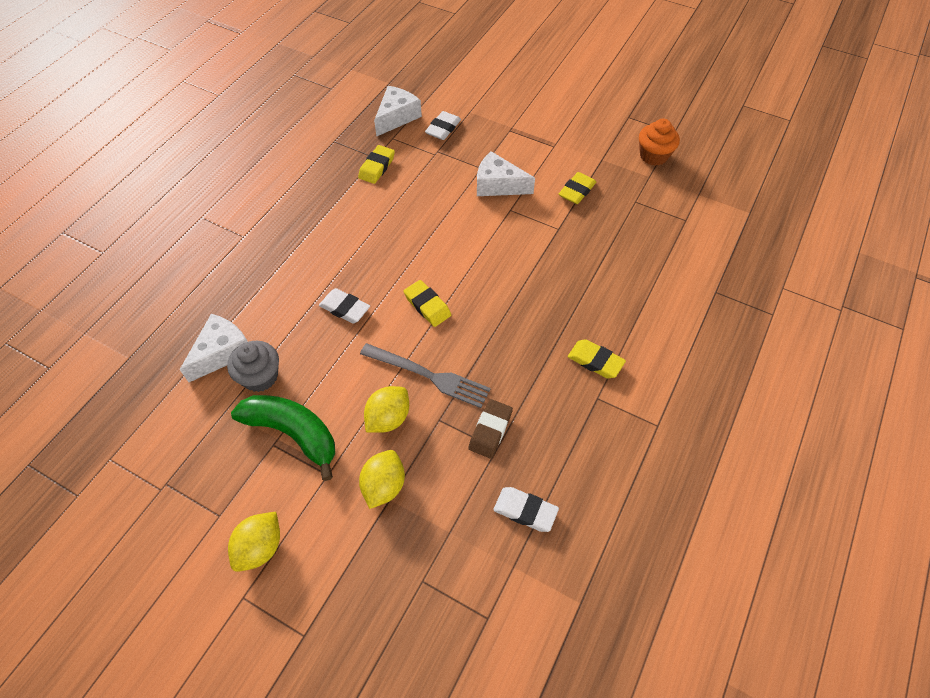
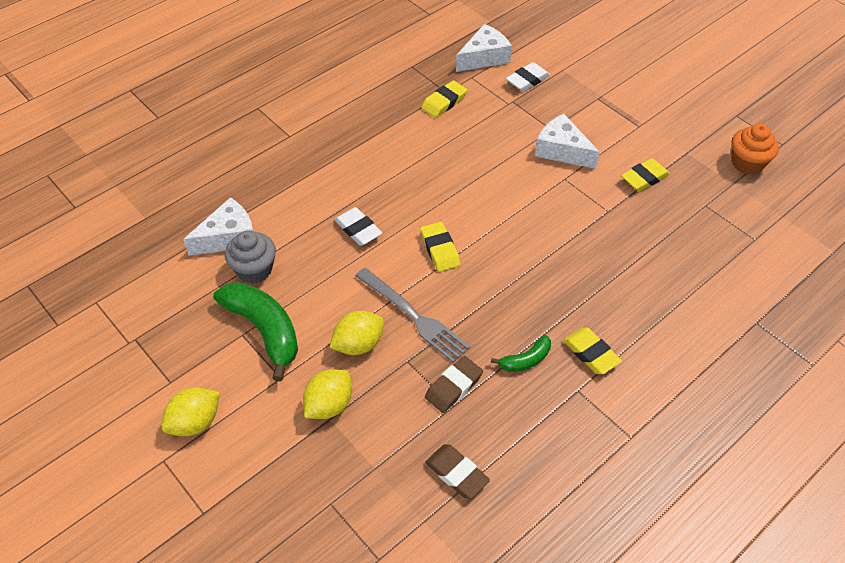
camera: 20 degrees right, 5 degrees down
white eraser [493,487,559,532] -> brown eraser [425,444,490,499]
none -> green banana [491,335,551,372]

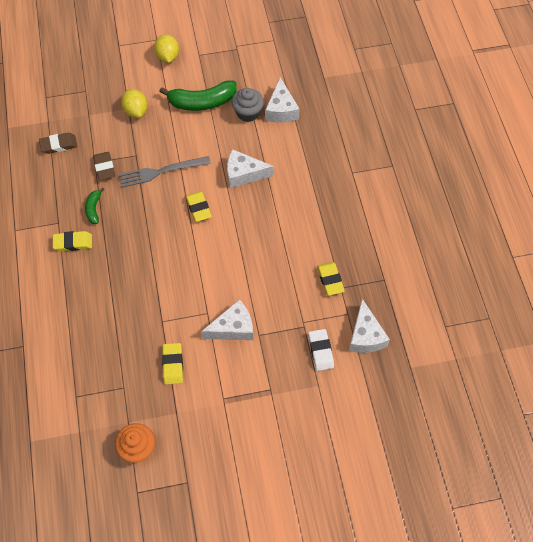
camera: 120 degrees right, 10 degrees up
yellow lemon [329,311,384,355] -> none
white eraser [334,207,382,246] -> white cheese [227,149,274,188]
yellow eraser [420,222,460,272] -> yellow eraser turned 60 degrees clockwise [186,191,212,222]

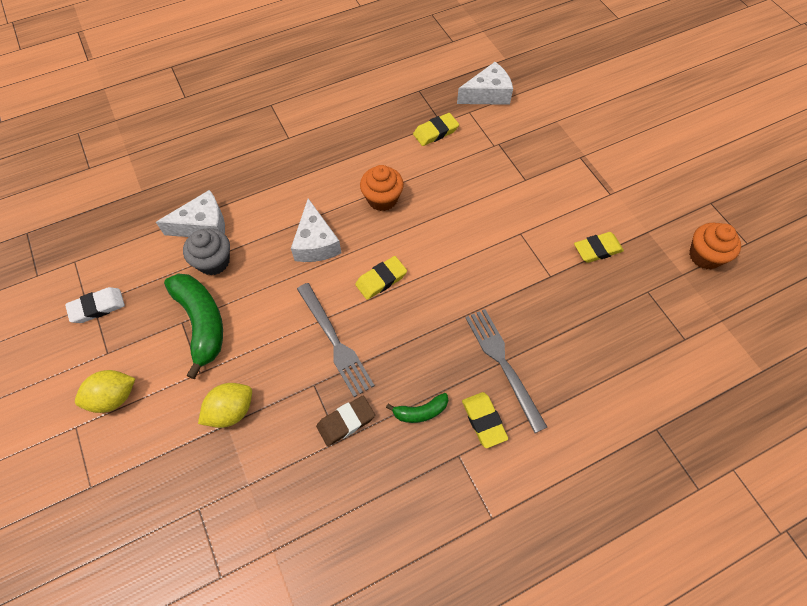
camera: 105 degrees left, 0 degrees up
brown eraser [39,133,77,154] -> none
white cheese [201,299,253,340] -> none
white eraser [308,329,334,371] -> white eraser moved to [65,287,125,323]
none -> orange cupcake [360,165,404,211]
none -> grey fork [465,309,547,433]

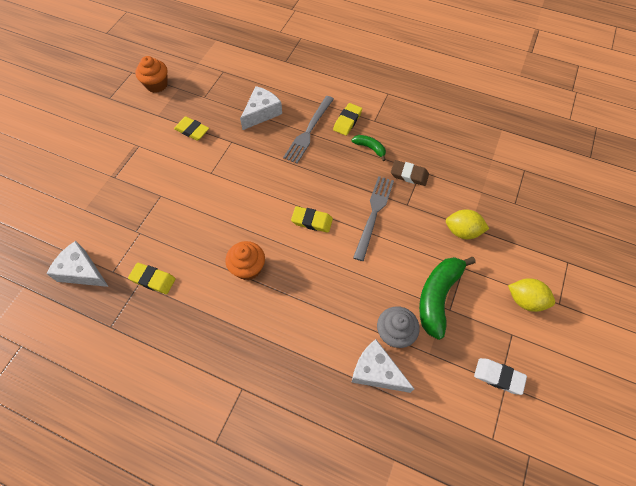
camera: 130 degrees left, 0 degrees up
white cheese [291,198,341,262] -> white cheese moved to [240,86,282,130]

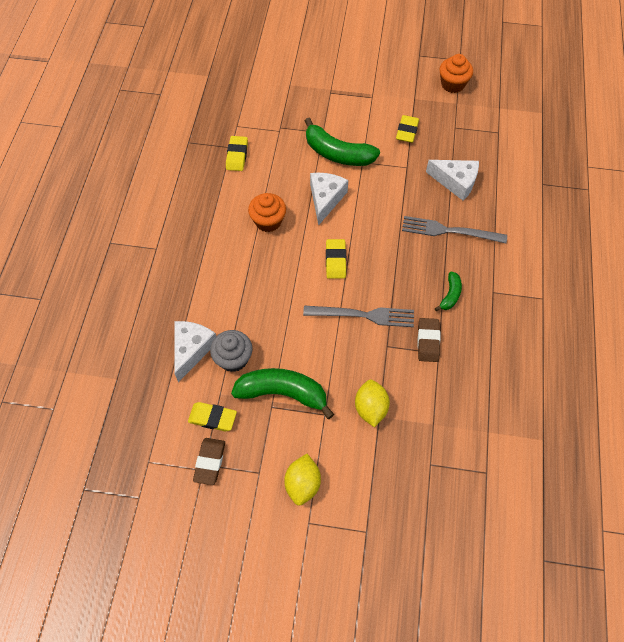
camera: 75 degrees right, 0 degrees up
white cheese [47,241,109,287] -> white cheese moved to [310,173,348,226]
yellow eraser [333,103,362,136] -> yellow eraser moved to [188,402,237,431]
white eraser [474,358,527,395] -> brown eraser [193,438,225,485]
none -> green banana [305,118,380,166]

